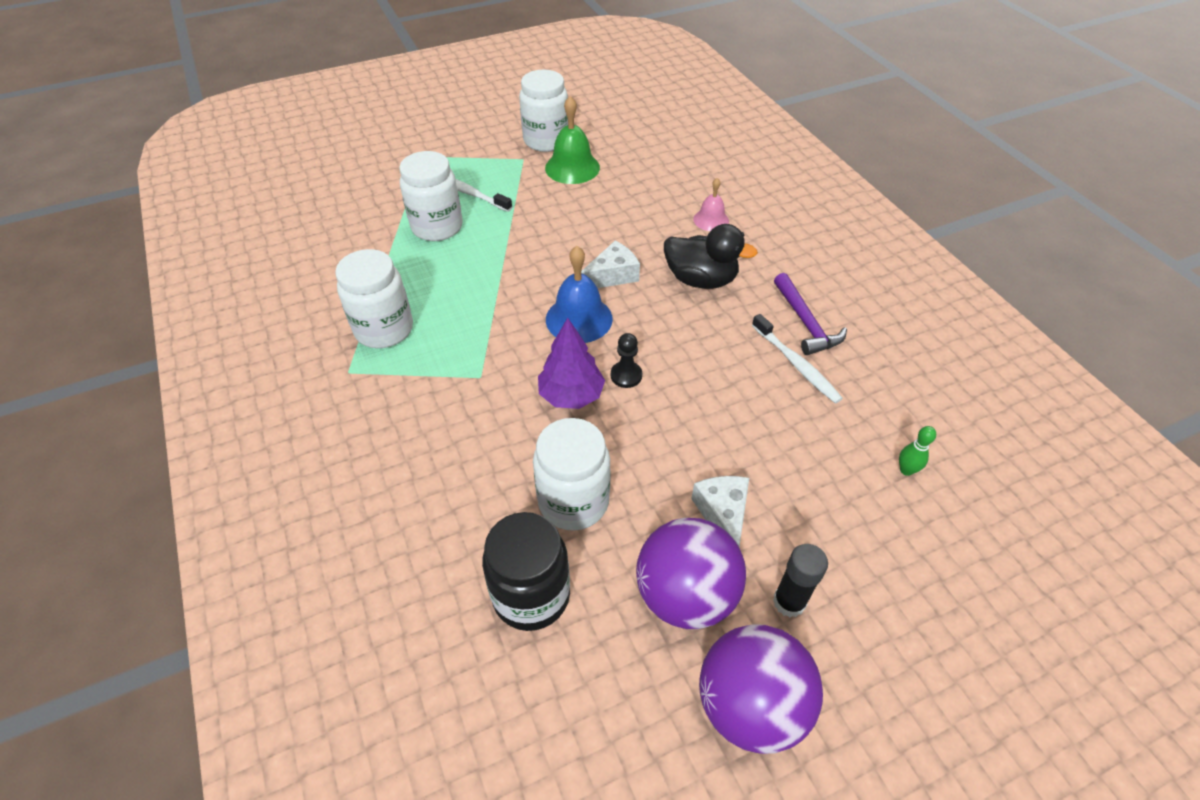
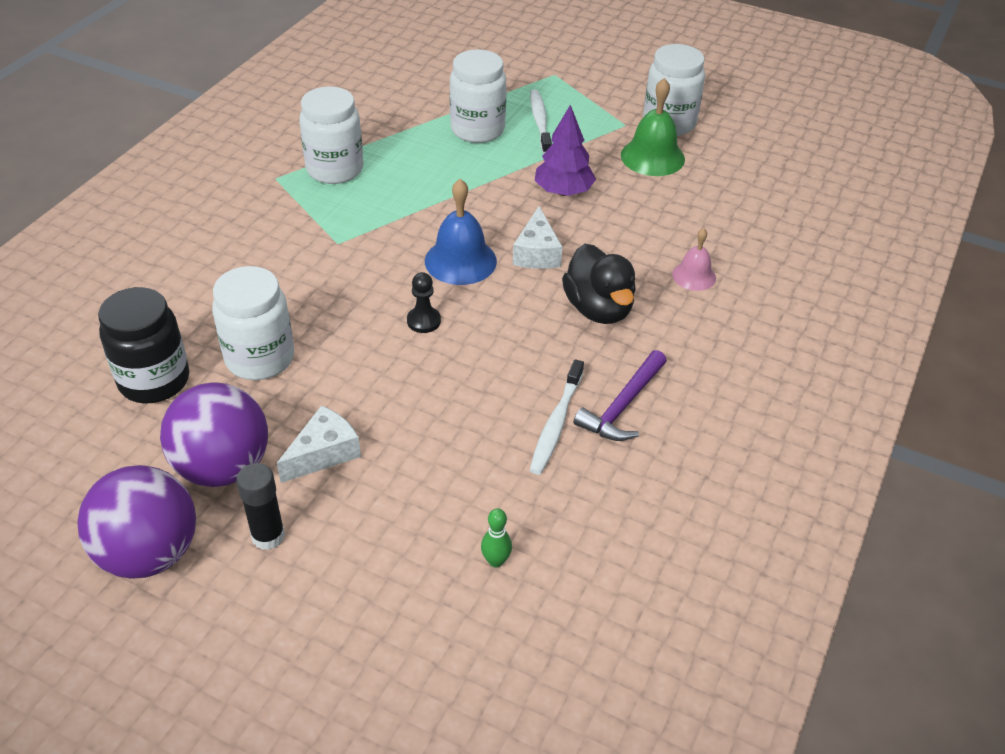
camera: 50 degrees right, 5 degrees down
purple tree [538,318,605,409] -> purple tree moved to [535,105,596,196]
white cheese [581,241,640,288] -> white cheese turned 75 degrees clockwise [513,206,563,269]

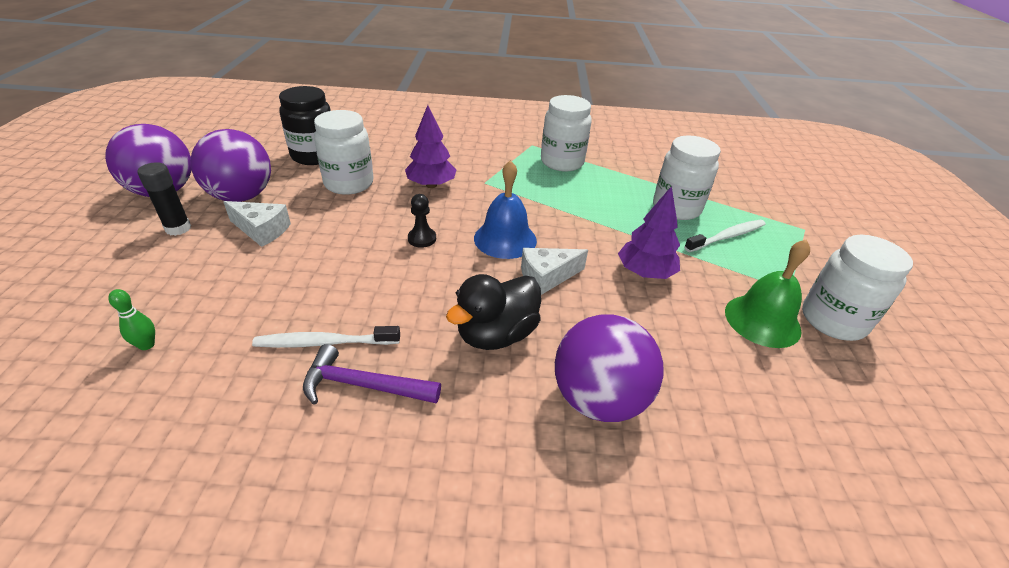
camera: 65 degrees right, 5 degrees down
pink bell [672,228,716,291] -> purple ball [555,314,664,422]
none -> purple tree [405,105,457,188]

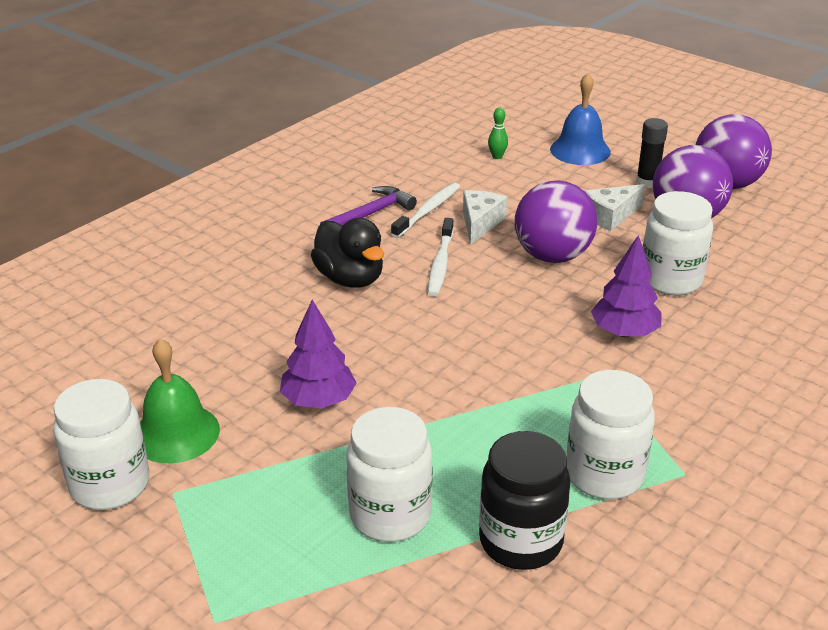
camera: 130 degrees right, 5 degrees down
black jar [279,86,331,165] -> black jar moved to [479,431,570,570]
black pawn [408,194,436,248] -> none
black duck [446,274,541,350] -> black duck turned 150 degrees clockwise [311,218,384,288]
blue bell [474,160,537,259] -> blue bell moved to [550,73,611,165]
white cheese [521,248,588,295] -> white cheese moved to [463,190,507,245]
purple ball [555,314,664,422] -> purple ball moved to [515,180,597,263]
white toothbrush [684,220,765,252] -> white toothbrush moved to [428,218,454,297]

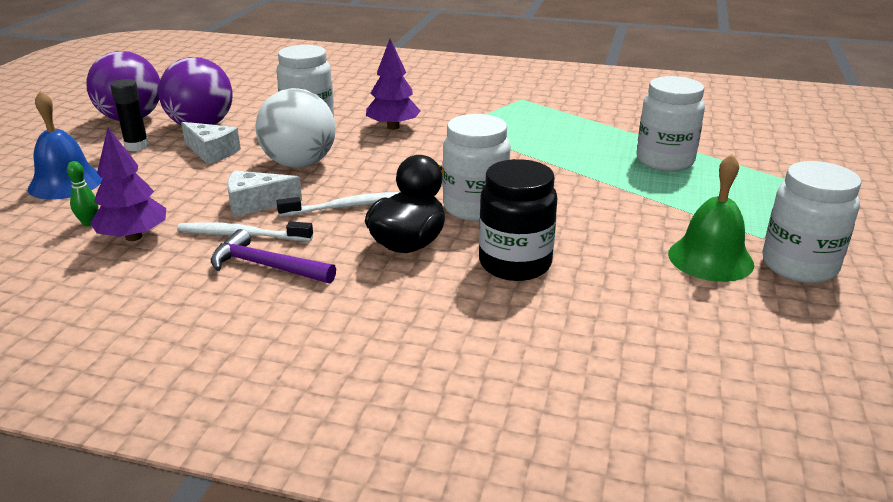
camera: 115 degrees left, 5 degrees down
purple tree [280,300,357,408] -> purple tree moved to [90,127,166,241]
black jar [479,431,570,570] -> black jar moved to [479,159,557,281]
purple ball [515,180,597,263] -> white ball [255,88,335,168]
white jar [567,370,655,500] -> white jar moved to [443,114,511,221]

